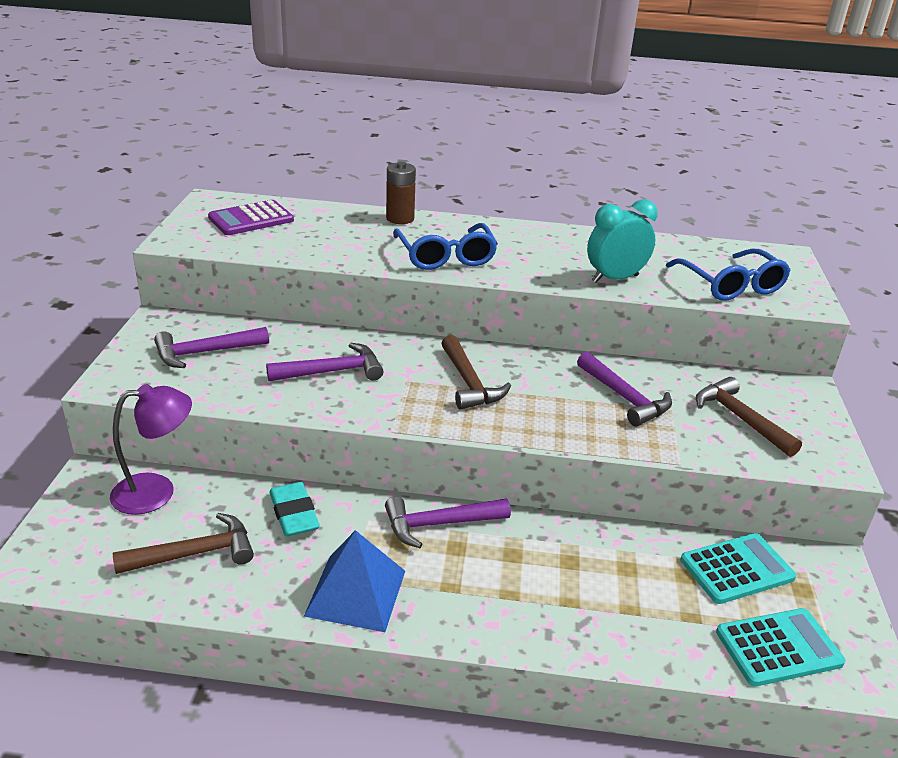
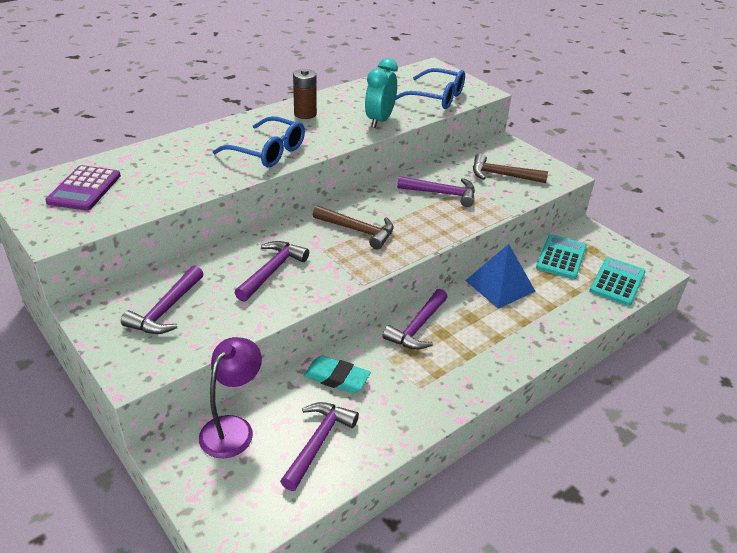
camera: 45 degrees left, 5 degrees up
brown hammer [113,513,254,574] -> purple hammer [280,402,359,491]
blue pyramid [304,530,405,632] -> blue pyramid moved to [465,244,536,309]
brown battery [386,162,416,224] -> brown battery moved to [293,69,317,119]

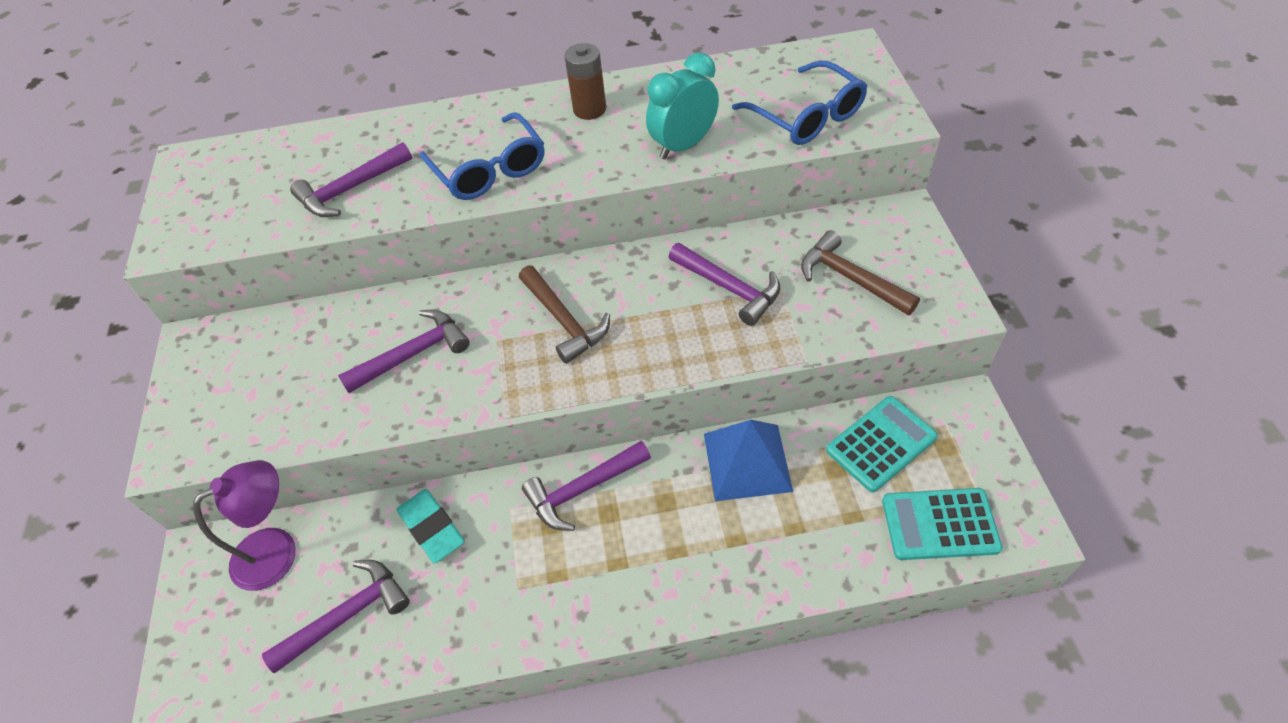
camera: 35 degrees right, 15 degrees up
purple calculator [45,165,121,211] -> none
purple hammer [121,265,203,334] -> purple hammer moved to [290,142,412,217]
turquoise calculator [590,257,646,306] -> turquoise calculator turned 150 degrees counterclockwise [882,488,1002,560]

